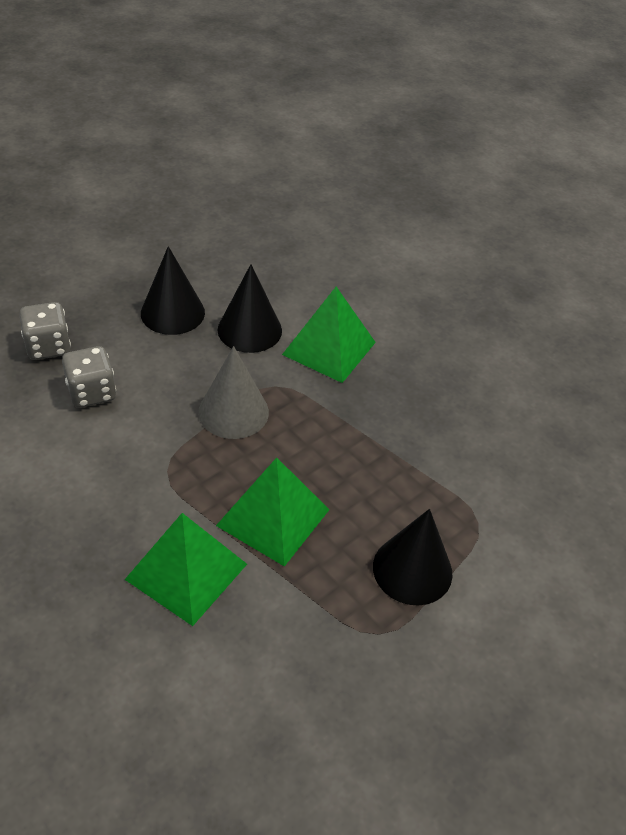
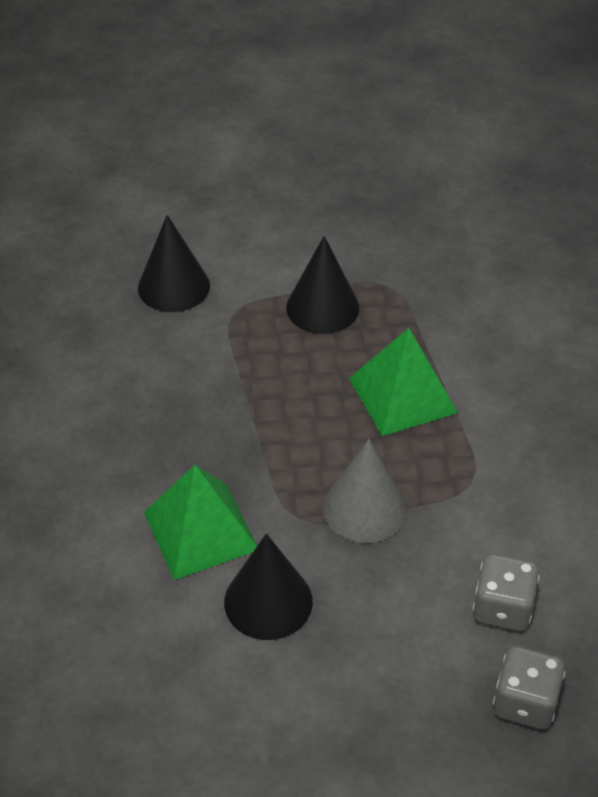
camera: 140 degrees left, 0 degrees up
green pyramid [124,513,247,626] -> none
black cone [141,246,205,335] -> black cone moved to [138,215,210,312]

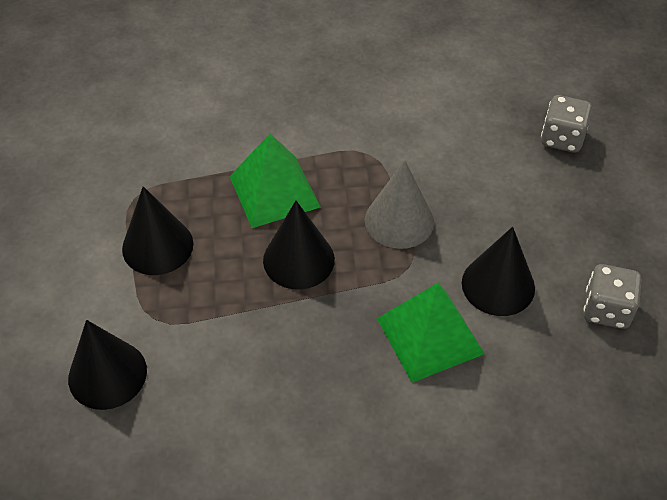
camera: 90 degrees left, 5 degrees up
grey dice [473,554,539,632] -> grey dice moved to [583,264,641,329]
none -> black cone [263,201,335,289]

